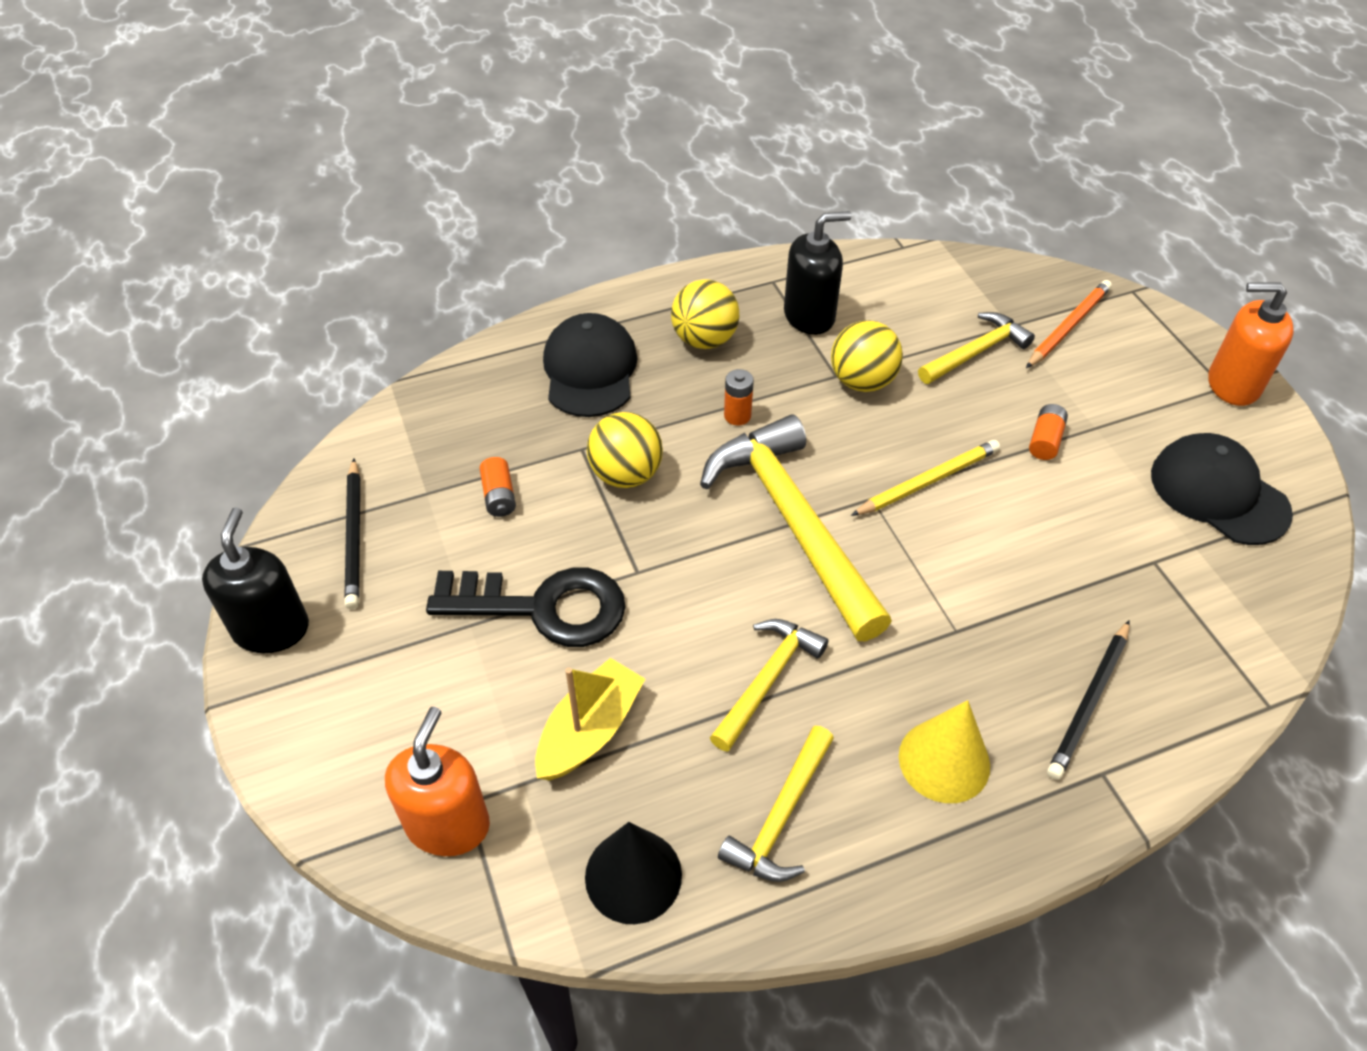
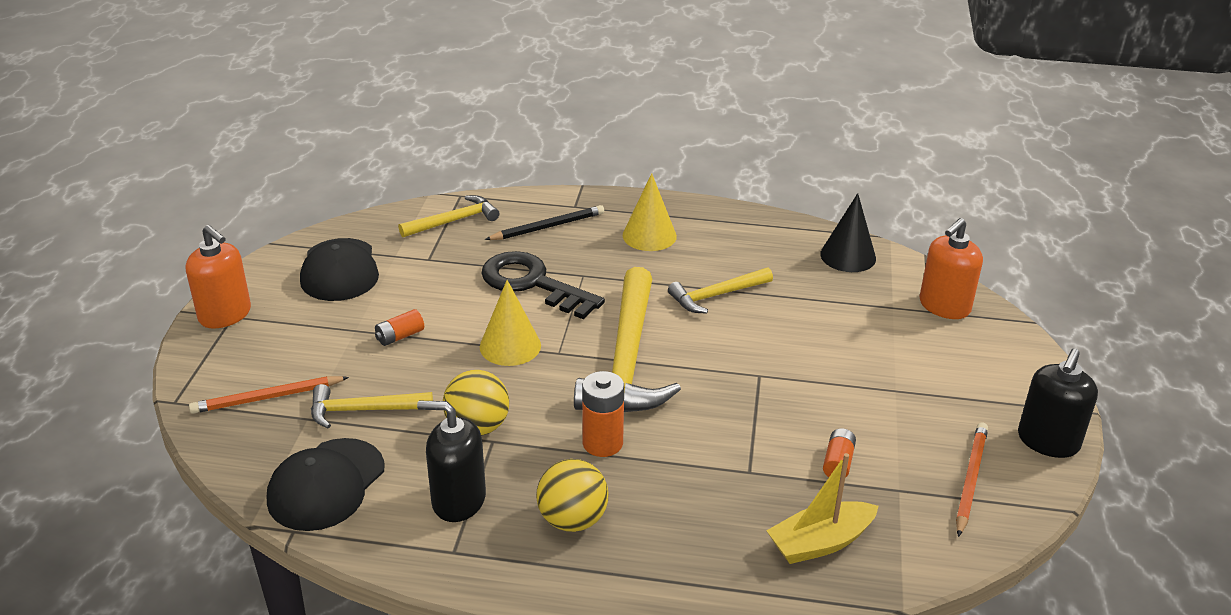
camera: 150 degrees left, 15 degrees down
black pencil [344,459,360,609] -> orange pencil [956,422,988,537]
black key [426,567,626,647] -> black key moved to [481,251,605,319]
yellow boat [535,658,645,781] -> yellow boat moved to [766,453,879,564]
black cap [543,313,638,417] -> black cap moved to [267,438,384,531]
yellow ball [587,412,663,488] -> none
yellow hammer [718,726,834,882] -> yellow hammer moved to [398,195,499,237]
orange battery [724,369,754,425] -> orange battery [582,371,624,457], size x1.61
yellow pencil [851,440,1000,516] -> yellow cone [480,280,541,366]

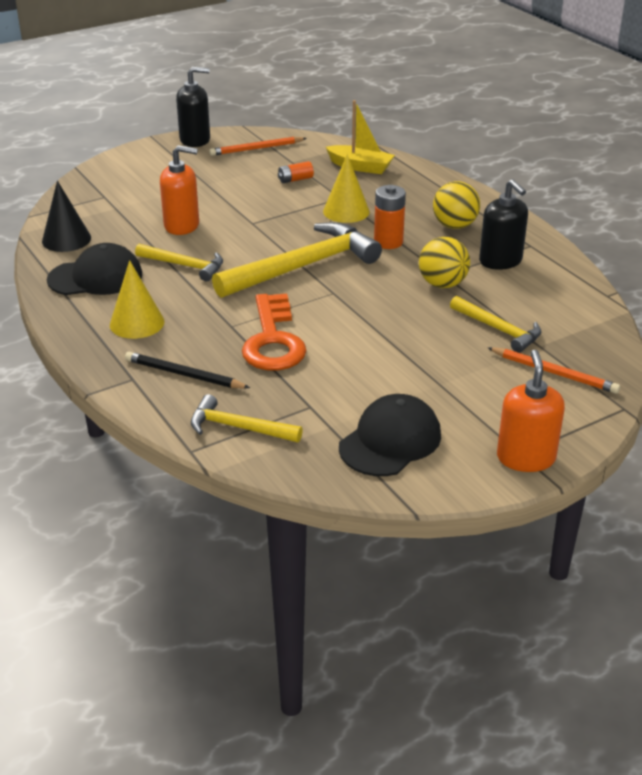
camera: 130 degrees left, 0 degrees up
black cap [267,438,384,531] -> black cap moved to [47,243,142,295]
orange battery [375,309,424,346] -> none
yellow cone [480,280,541,366] -> yellow cone moved to [323,154,370,223]
black key [481,251,605,319] -> orange key [242,294,307,371]
orange soap dispenser [919,218,983,319] -> orange soap dispenser moved to [160,145,199,235]

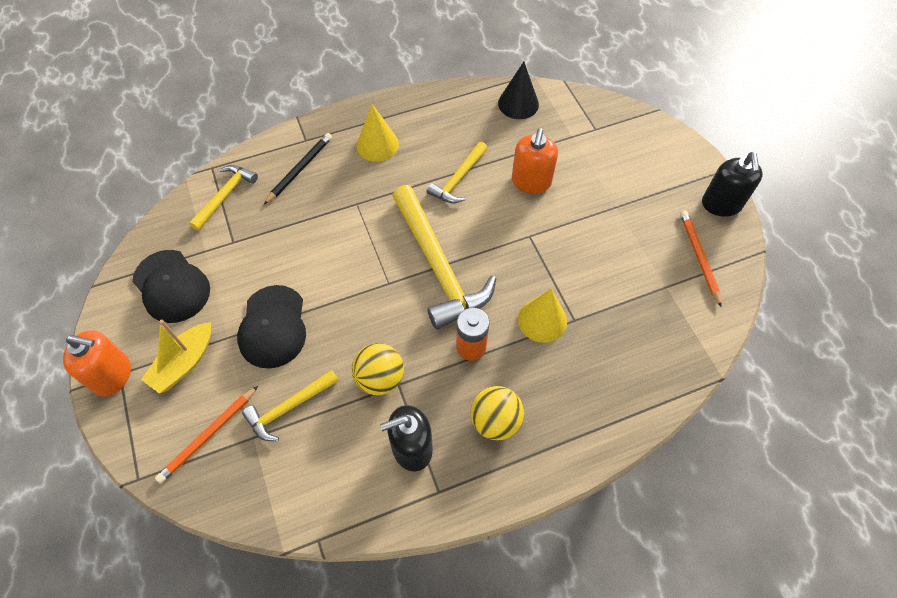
camera: 100 degrees right, 25 degrees up
black cap [47,243,142,295] -> black cap moved to [237,285,306,369]
orange key [242,294,307,371] -> none
orange battery [278,161,314,183] -> none
yellow boat [326,100,395,174] -> yellow boat moved to [141,320,211,394]

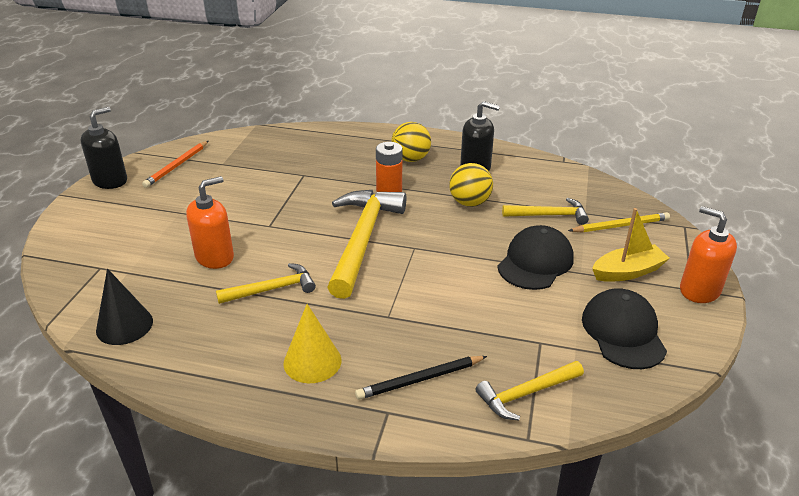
camera: 145 degrees left, 25 degrees down
orange pencil [155,386,258,484] -> yellow pencil [568,212,670,233]
yellow cone [518,288,567,343] -> none

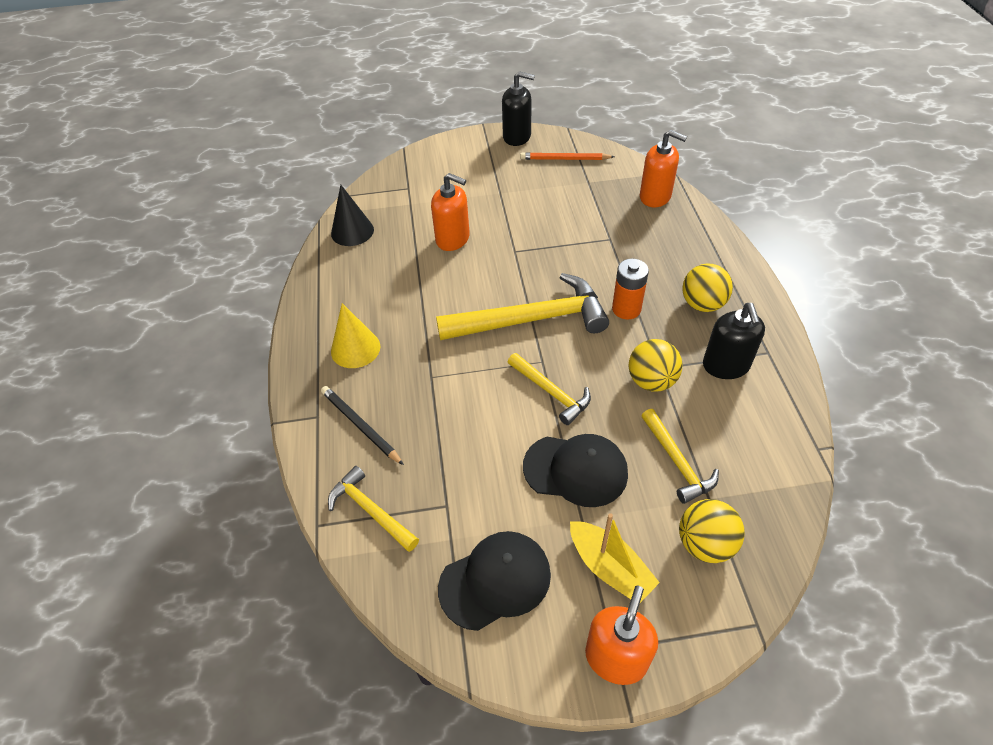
camera: 70 degrees right, 15 degrees up
yellow hammer [216,263,316,304] -> yellow hammer moved to [508,353,591,425]
yellow pencil [568,212,670,233] -> yellow ball [679,499,745,563]
none -> orange soap dispenser [640,130,687,207]

